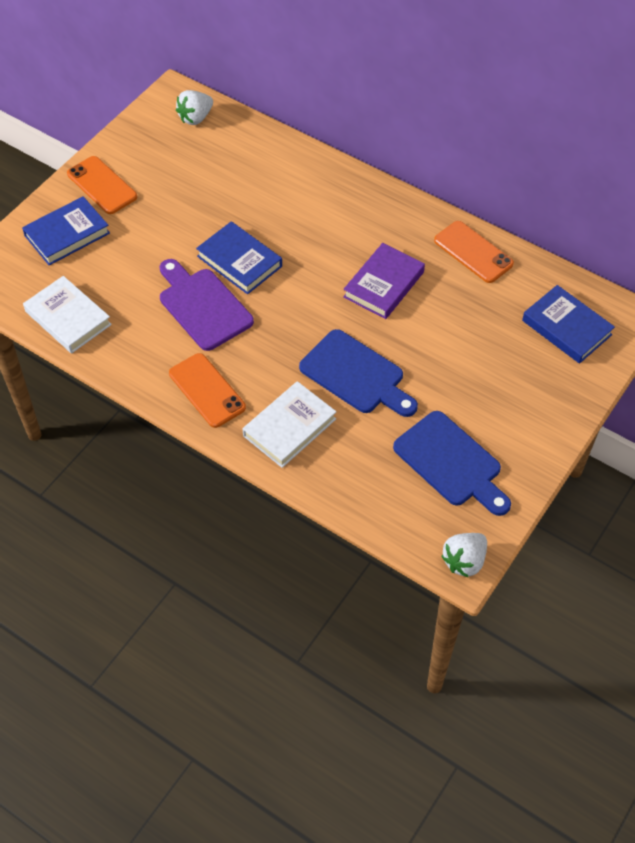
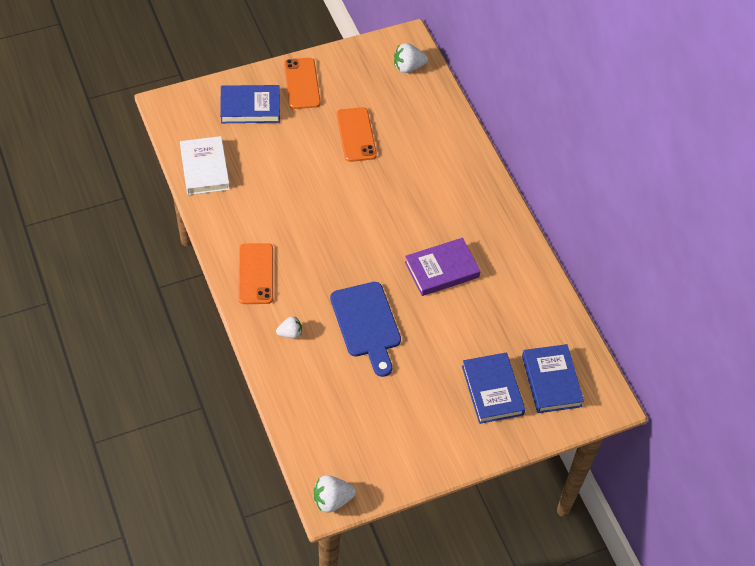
camera: 30 degrees right, 0 degrees up
purple cutting board [160,259,254,351] -> none
blue book [196,221,282,294] -> blue book moved to [462,353,525,424]
white book [243,381,336,468] -> white strawberry [276,317,302,339]
blue cutting board [393,411,511,516] -> none
orange phone [434,221,514,283] -> orange phone moved to [337,107,377,162]

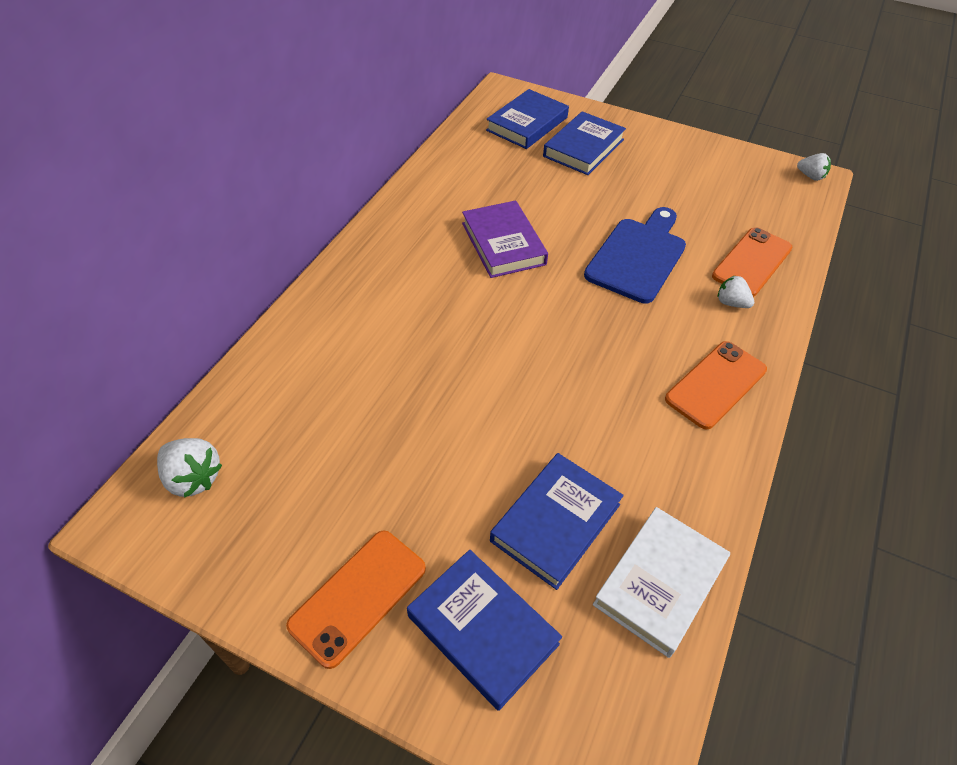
camera: 130 degrees left, 5 degrees down
white strawberry [314,475,356,513] -> white strawberry [797,153,831,181], size x0.66
orange phone [337,107,377,162] -> orange phone moved to [712,228,793,297]
purple book [405,238,480,296] -> purple book turned 45 degrees clockwise [462,200,548,278]
none -> blue book [490,453,624,590]

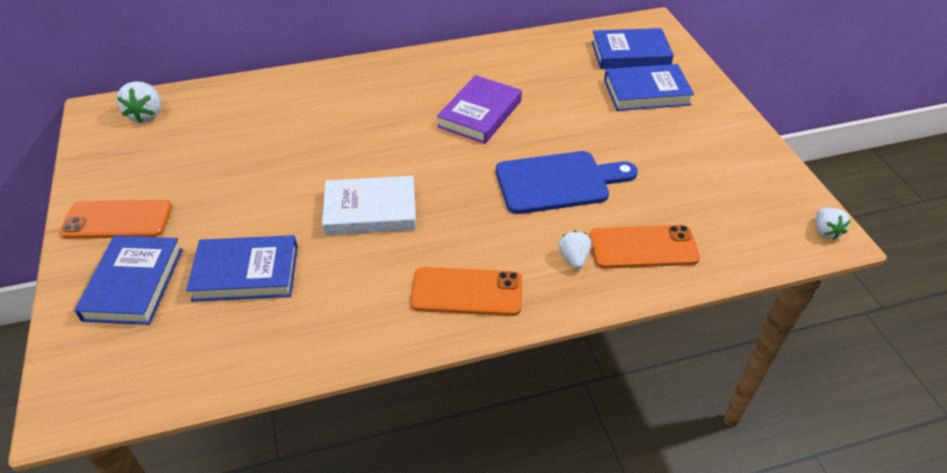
camera: 50 degrees right, 5 degrees down
white book [593,507,730,658] -> white book moved to [322,176,416,235]

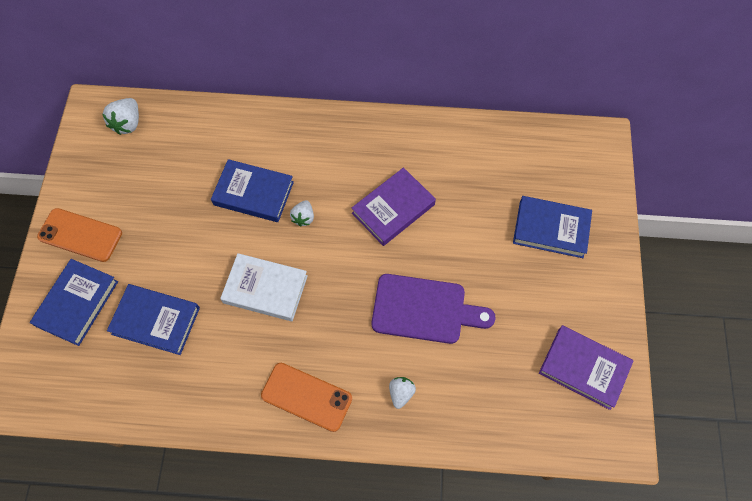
camera: 20 degrees right, 20 degrees up
blue cutting board [496,151,638,214] -> purple cutting board [372,274,496,344]
orange phone [590,225,700,268] -> none
blue book [591,28,674,69] -> blue book moved to [211,159,294,222]
white strawberry [816,208,851,240] -> white strawberry moved to [290,200,314,227]
none -> purple book [539,325,633,410]

